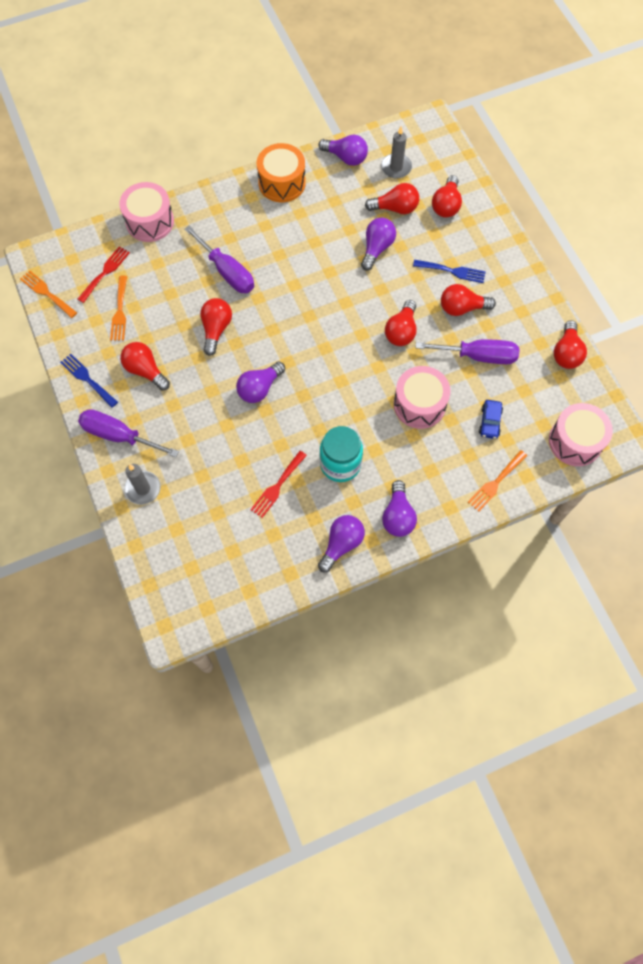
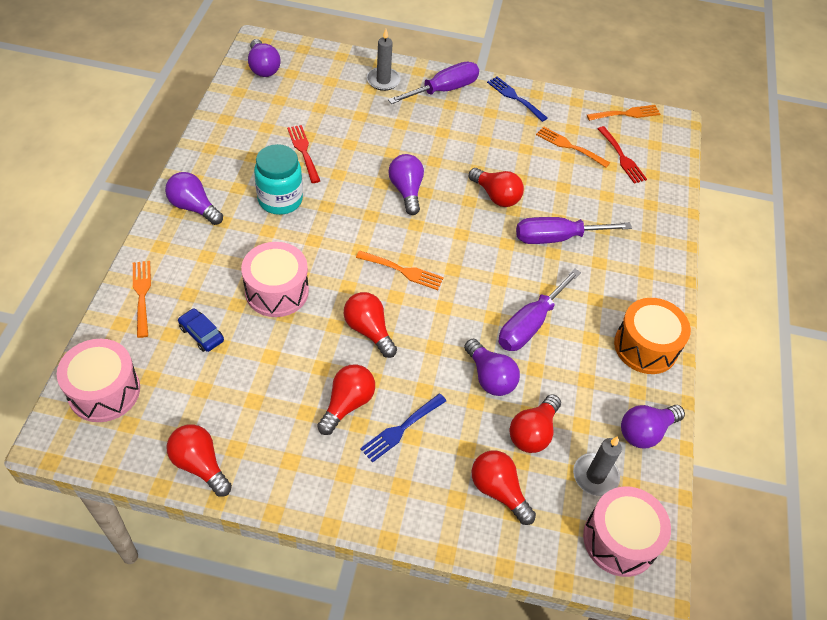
camera: 120 degrees right, 15 degrees down
blue fork [60,354,118,408] -> blue fork turned 120 degrees counterclockwise [487,77,548,122]
pink drum [119,182,174,242] -> pink drum moved to [583,486,671,577]
red light bulb [120,342,170,390] -> none
purple light bulb [318,515,365,572] -> purple light bulb moved to [248,39,281,77]
purple screwdriver [416,339,520,364] -> purple screwdriver moved to [499,268,581,351]
none -> orange fork [356,251,444,290]

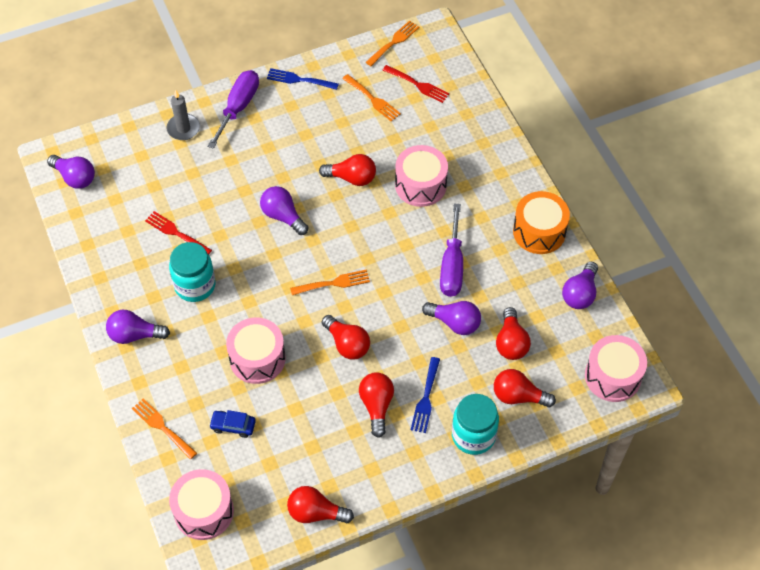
camera: 30 degrees left, 5 degrees up
red light bulb [344,292,397,358] -> red light bulb turned 150 degrees counterclockwise [322,315,370,360]
purple screwdriver [516,217,632,244] -> pink drum [395,145,448,207]
orange fork [536,126,610,168] -> orange fork turned 135 degrees counterclockwise [342,74,401,122]
grey candle [573,436,622,496] -> none
none -> turquoise jar [452,394,499,455]

